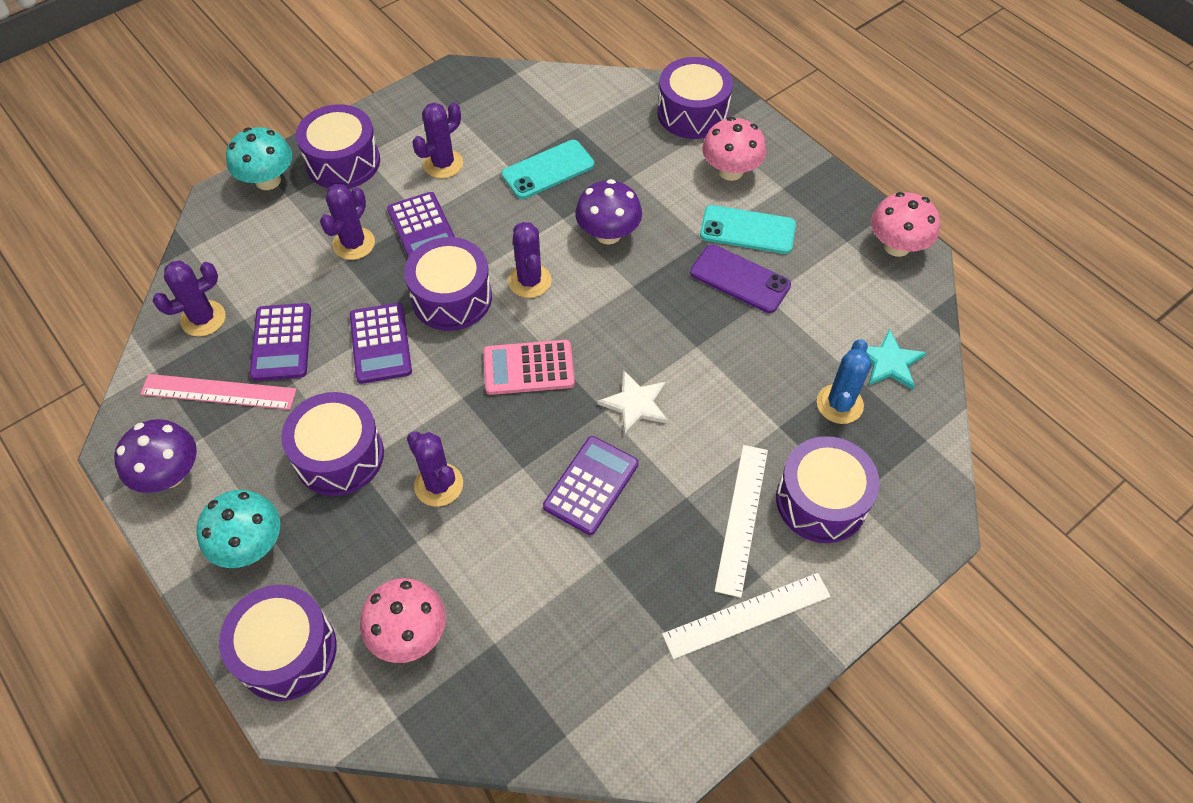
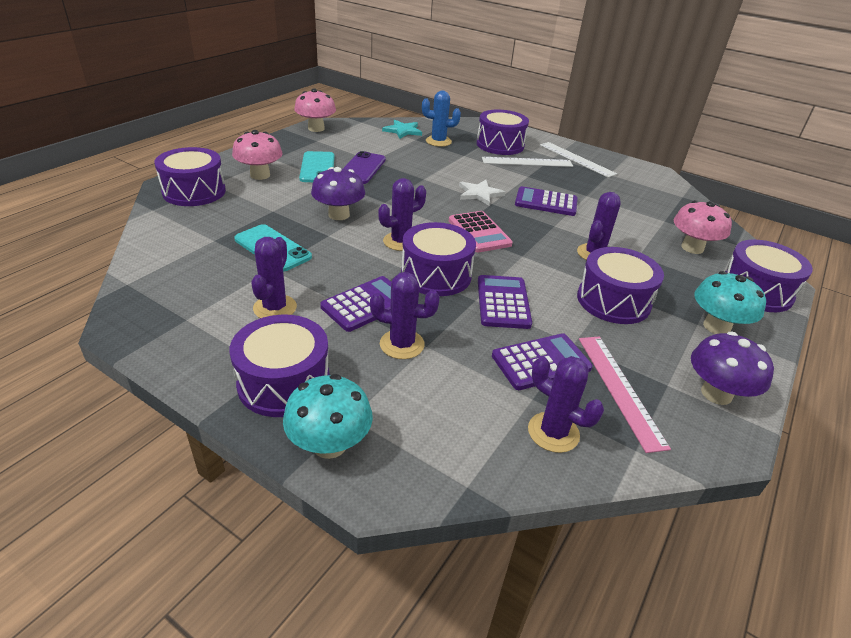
camera: 110 degrees left, 20 degrees down
purple calculator [350,303,412,384] -> purple calculator turned 60 degrees counterclockwise [478,275,532,329]
purple cactus [412,102,463,178] -> purple cactus turned 75 degrees clockwise [251,237,297,318]

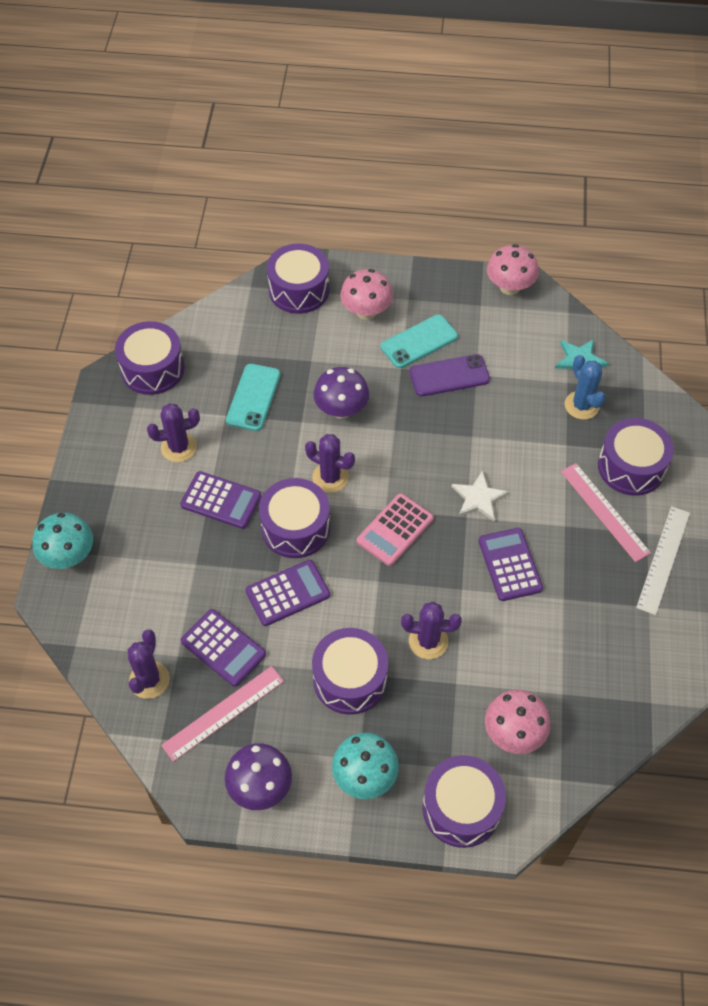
camera: 65 degrees right, 20 degrees up
purple drum [230,315,330,417] -> purple drum moved to [115,321,185,395]
purple cactus [370,272,440,359] -> none
white ruler [482,157,573,167] -> pink ruler [561,463,651,562]

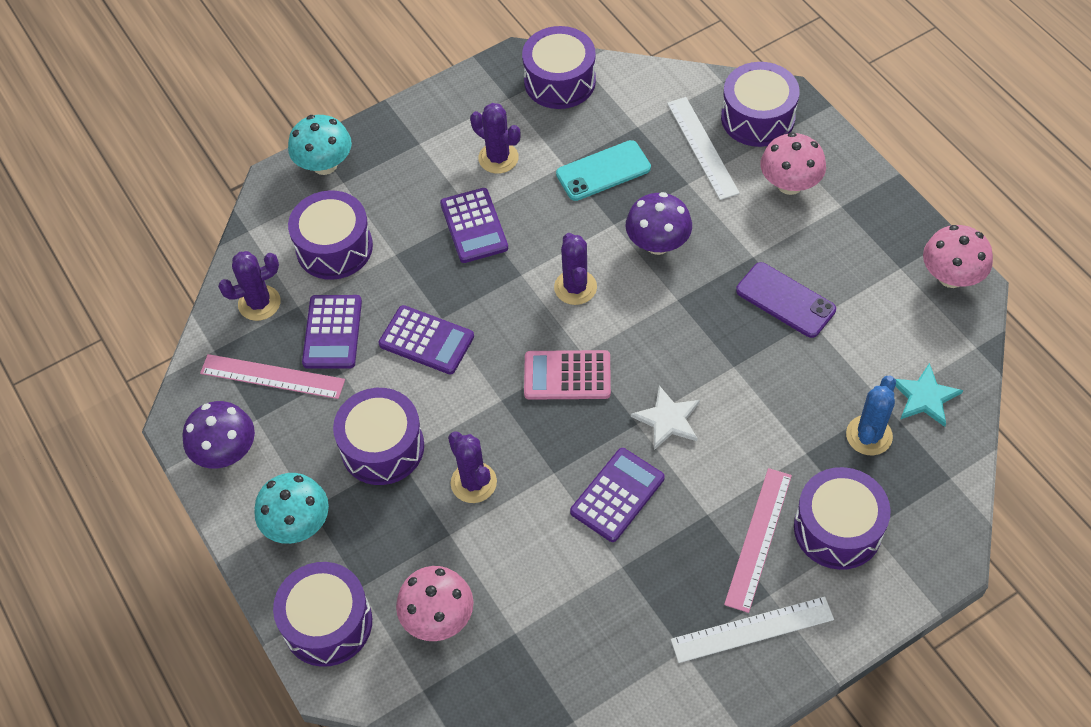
camera: 55 degrees right, 0 degrees up
purple drum [259,478,330,558] -> purple drum moved to [288,190,373,280]
turquoise phone [381,315,458,368] -> none
none -> white ruler [667,97,740,200]

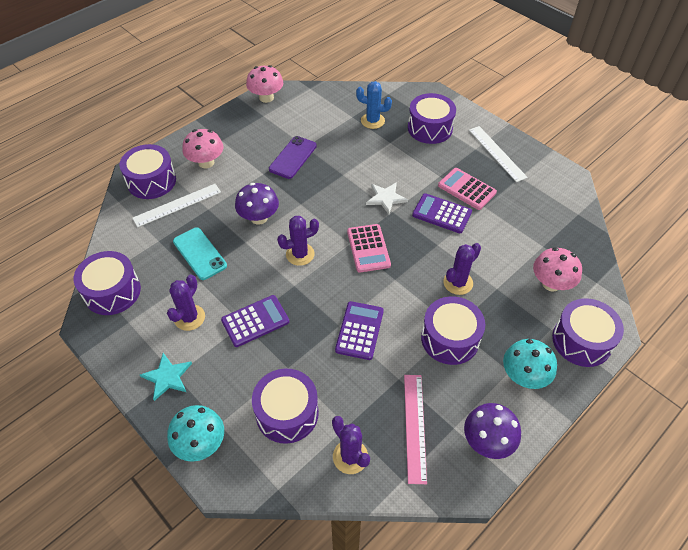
camera: 105 degrees left, 5 degrees down
purple calculator [302,295,362,369] -> none
pink ruler [724,468,792,613] -> none
turquoise star [895,363,963,427] -> turquoise star moved to [140,353,192,401]
none -> pink calculator [438,168,497,210]

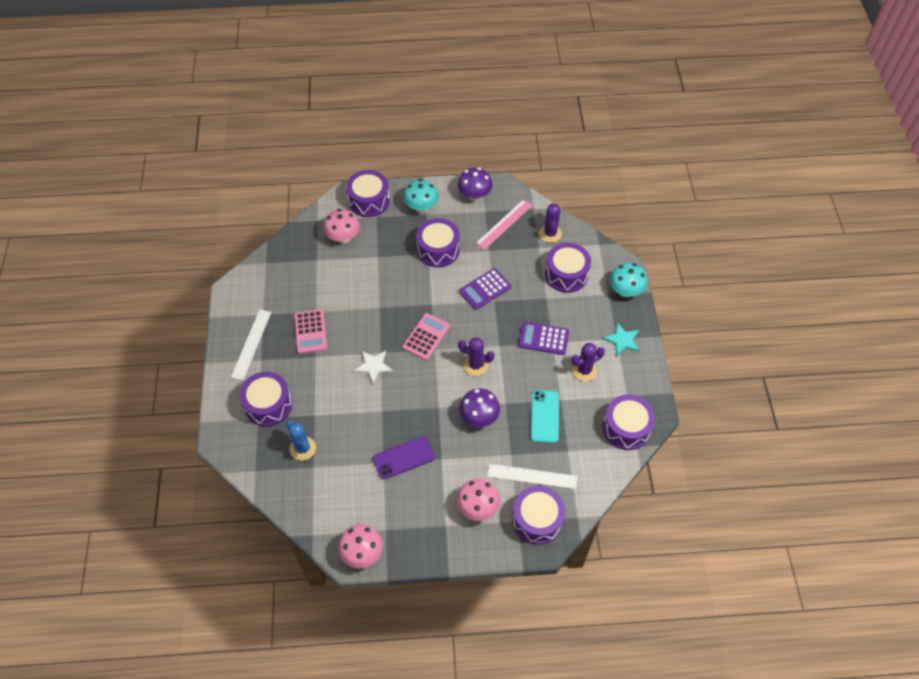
camera: 140 degrees left, 5 degrees up
purple calculator [412,193,472,233] -> none
purple cactus [443,243,481,295] -> none

